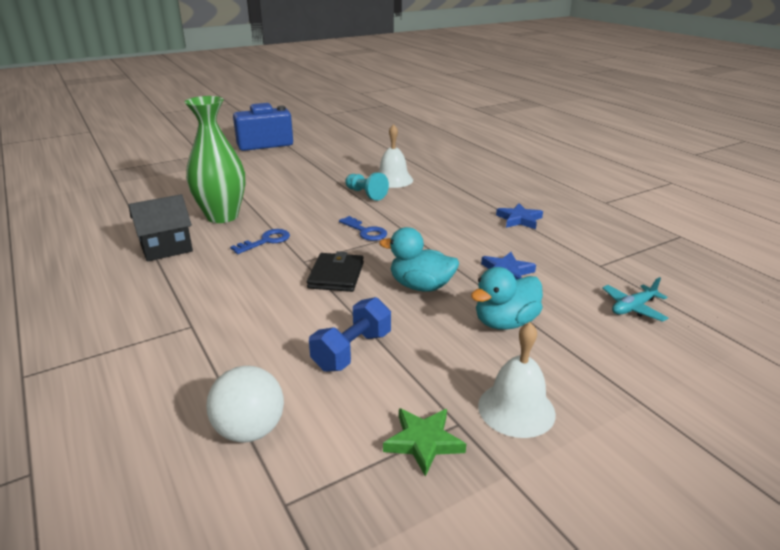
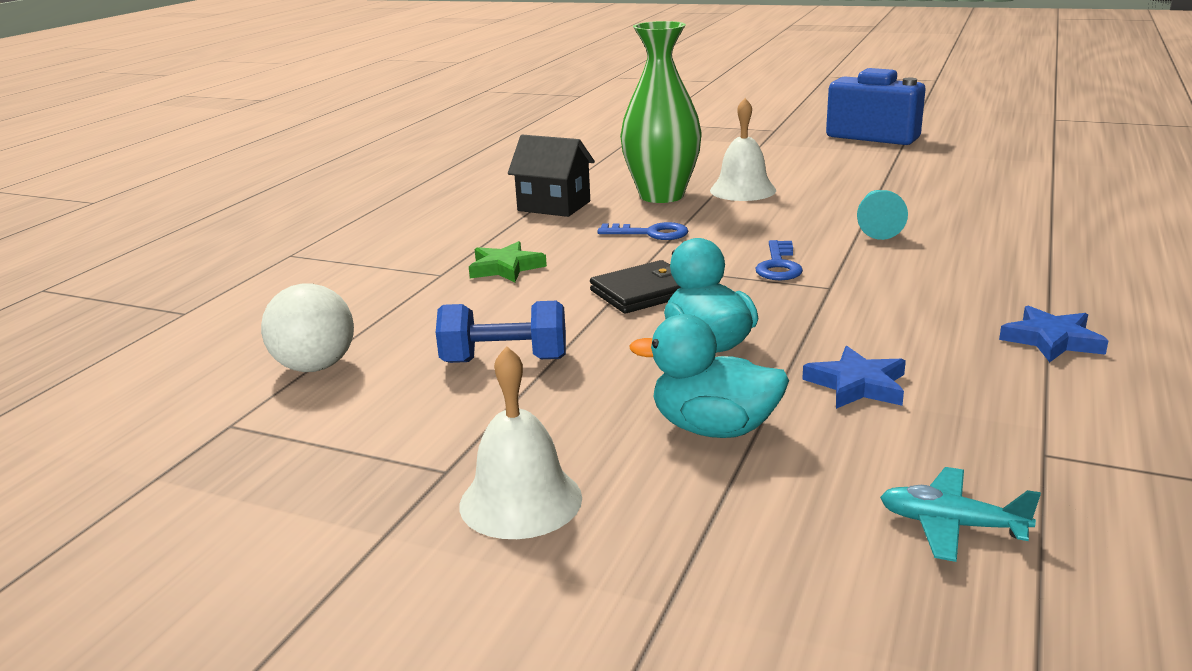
camera: 55 degrees right, 5 degrees down
white bell [378,124,413,188] -> white bell moved to [710,98,776,201]
green star [383,408,466,477] -> green star moved to [469,241,547,282]

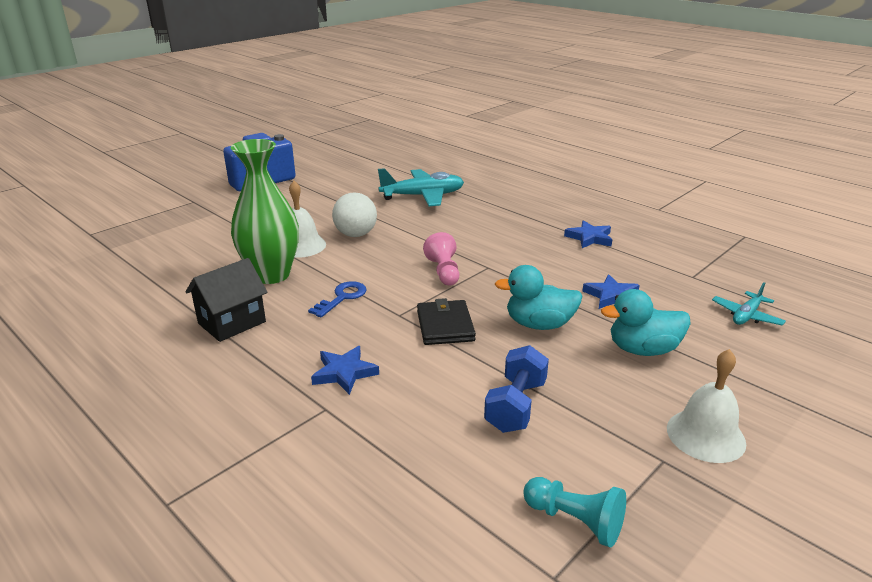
camera: 70 degrees left, 5 degrees up
white ball [261,284,354,372] -> white ball moved to [332,192,377,237]
green star [469,241,547,282] -> blue star [311,346,379,395]
turquoise duck [629,314,789,438] -> turquoise duck turned 45 degrees clockwise [601,289,691,356]
blue key [755,240,803,280] -> pink pawn [423,232,459,286]
turquoise pawn [857,190,908,240] -> turquoise pawn moved to [523,477,626,548]
none -> turquoise plane [378,168,464,206]

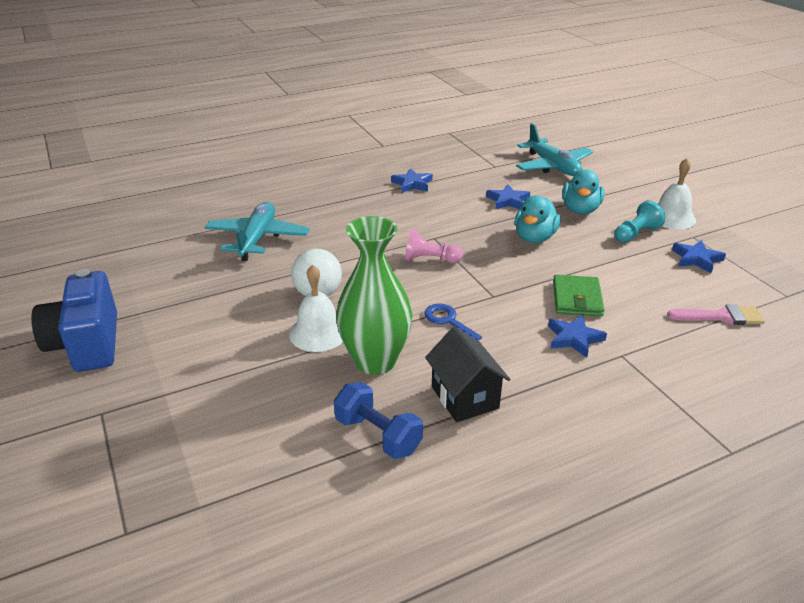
camera: 70 degrees left, 5 degrees up
black wallet [417,298,476,345] -> none
blue dumbbell [484,345,549,433] -> blue dumbbell moved to [334,382,423,459]
turquoise pawn [523,477,626,548] -> turquoise pawn moved to [615,200,665,243]
turquoise plane [712,282,786,326] -> turquoise plane [516,123,593,176], size x1.83
none -> green wallet [553,275,605,316]
none -> pink brush [667,304,765,325]
none -> blue star [672,240,726,273]

